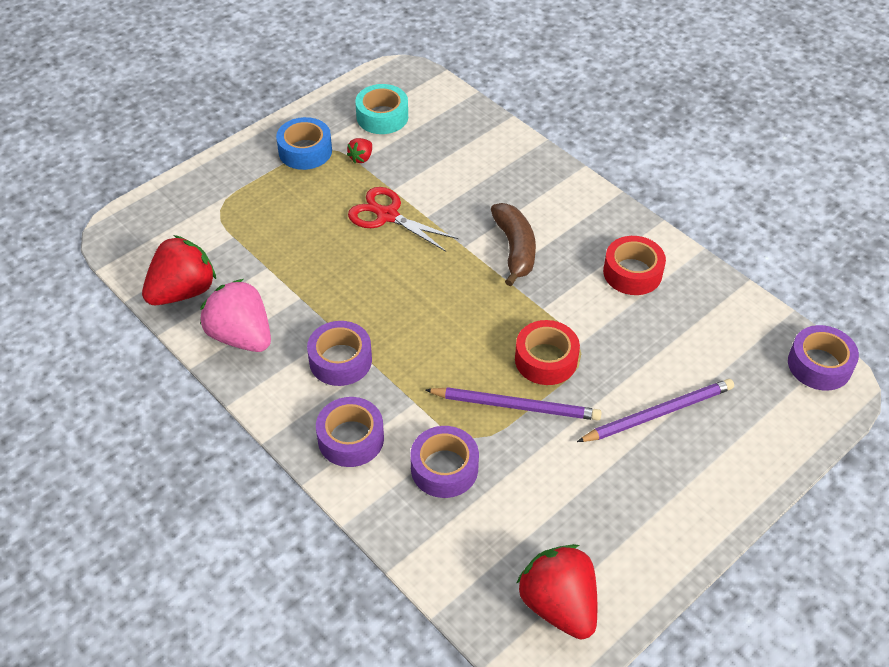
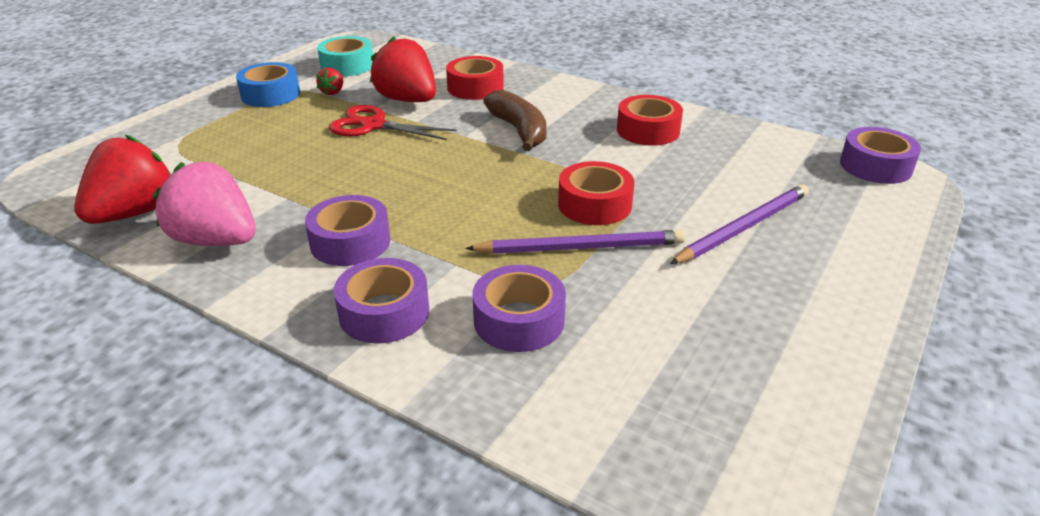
camera: 15 degrees left, 15 degrees down
red strawberry [516,544,597,640] -> red strawberry moved to [370,36,436,102]
none -> red tape [446,56,504,100]

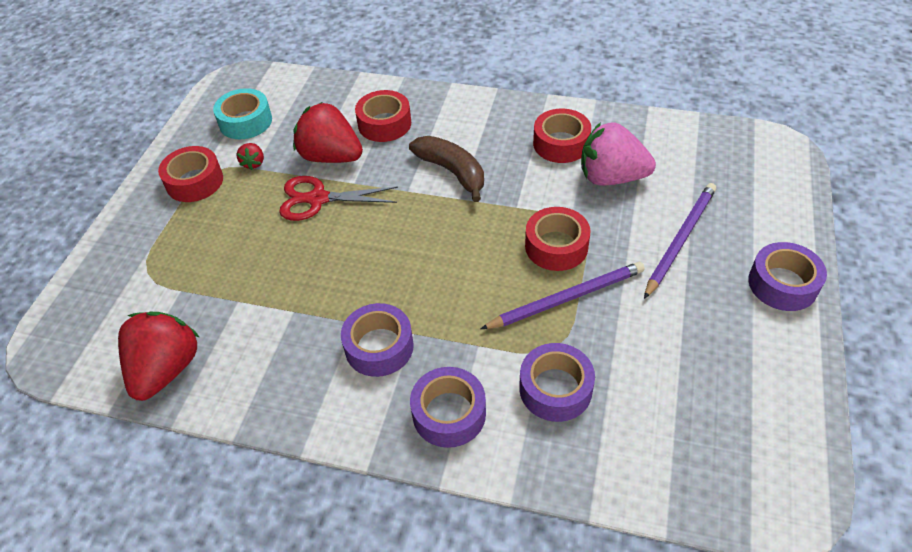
camera: 15 degrees left, 15 degrees up
pink strawberry [153,162,256,246] -> pink strawberry moved to [581,122,656,186]
blue tape [236,62,300,107] -> red tape [158,146,223,202]
purple tape [840,127,921,184] -> purple tape moved to [748,242,827,311]

